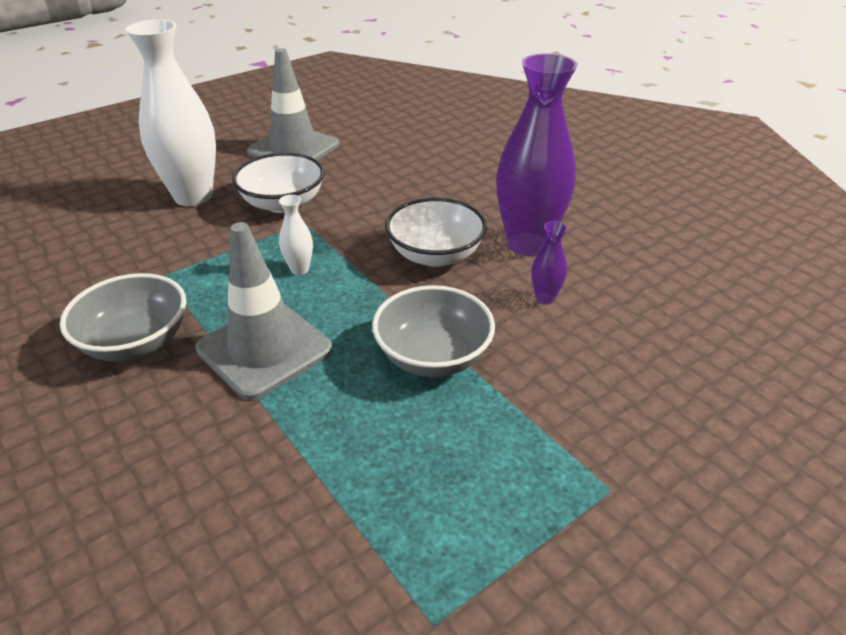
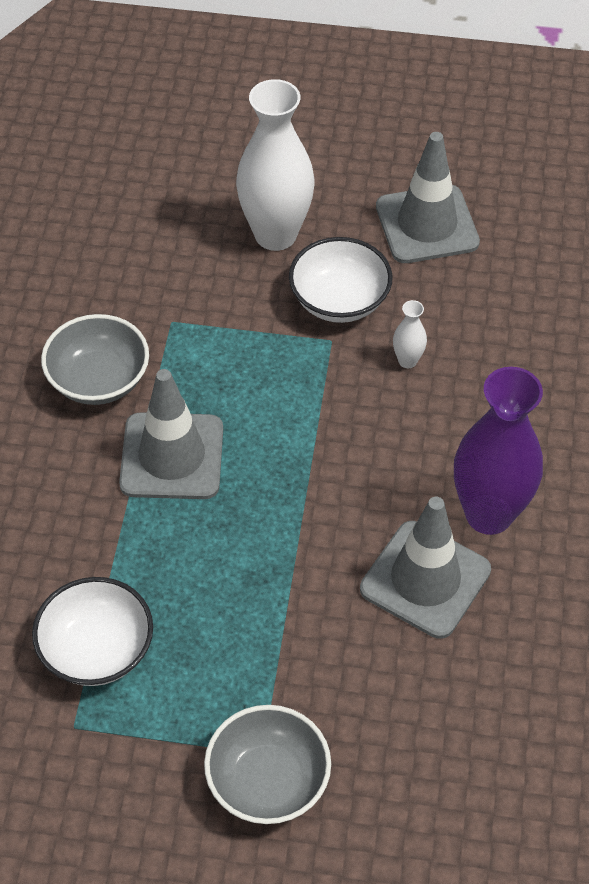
camera: 45 degrees right, 15 degrees up
white vase [279,195,313,275] -> white vase moved to [393,300,427,368]
grey bowl [372,285,495,377] -> grey bowl moved to [204,705,331,824]
white bowl [385,197,487,267] -> white bowl moved to [32,577,153,686]
purple vase [531,221,567,304] -> grey traffic cone [360,497,491,639]

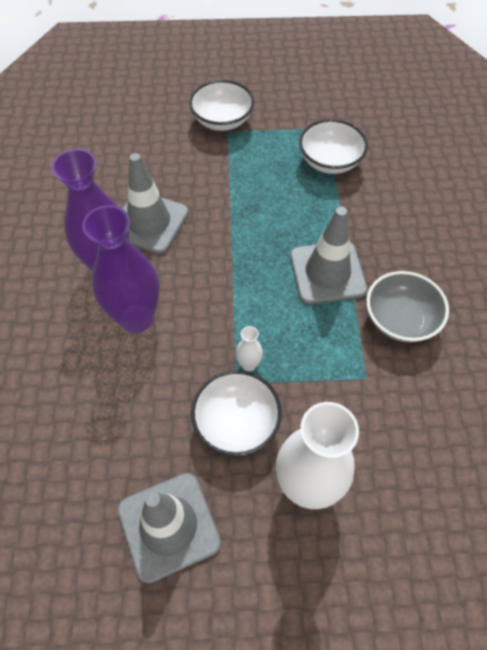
camera: 170 degrees right, 5 degrees up
grey bowl [204,705,331,824] -> white bowl [189,80,254,131]
white vase [393,300,427,368] -> white vase moved to [236,326,263,371]
none -> purple vase [82,205,160,333]

